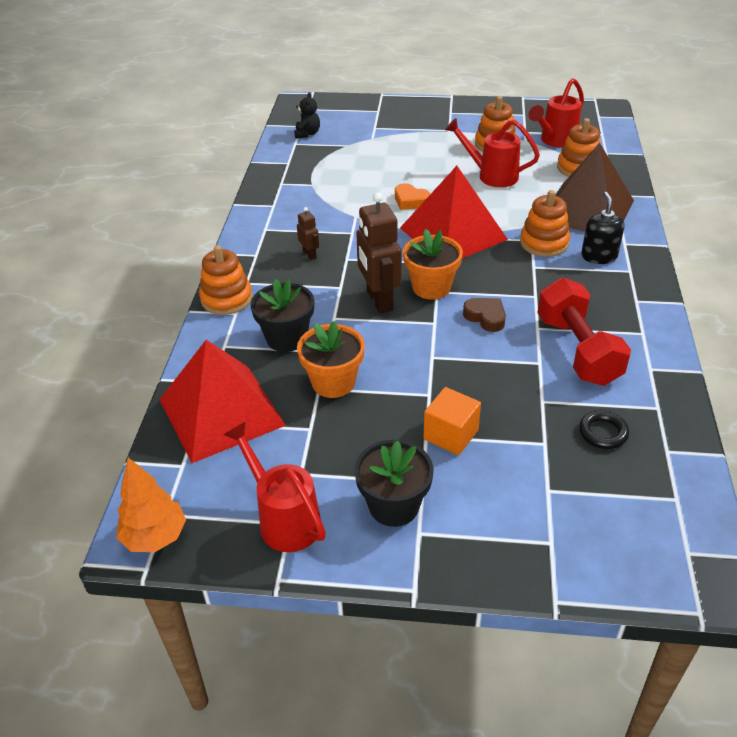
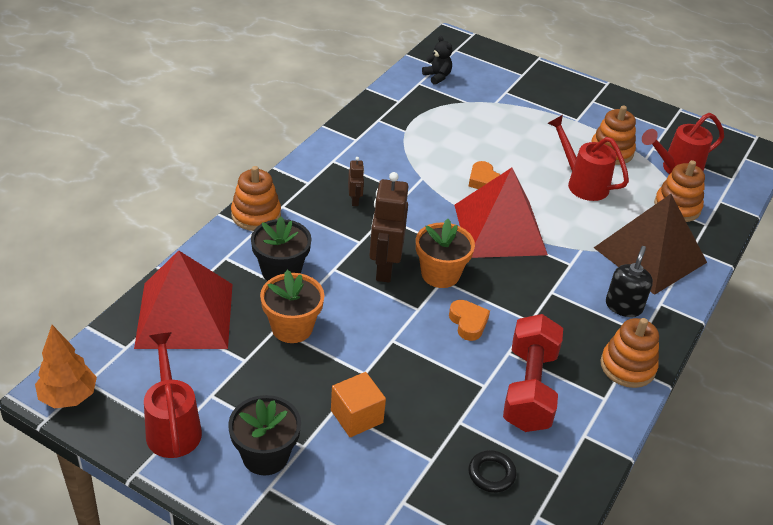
camera: 20 degrees right, 0 degrees up
black teddy bear [294,92,320,139] -> black teddy bear turned 60 degrees counterclockwise [422,36,452,85]
brown heart [463,298,506,332] -> orange heart [449,300,490,341]
orange stacking toy [520,190,570,257] -> orange stacking toy moved to [600,318,659,388]

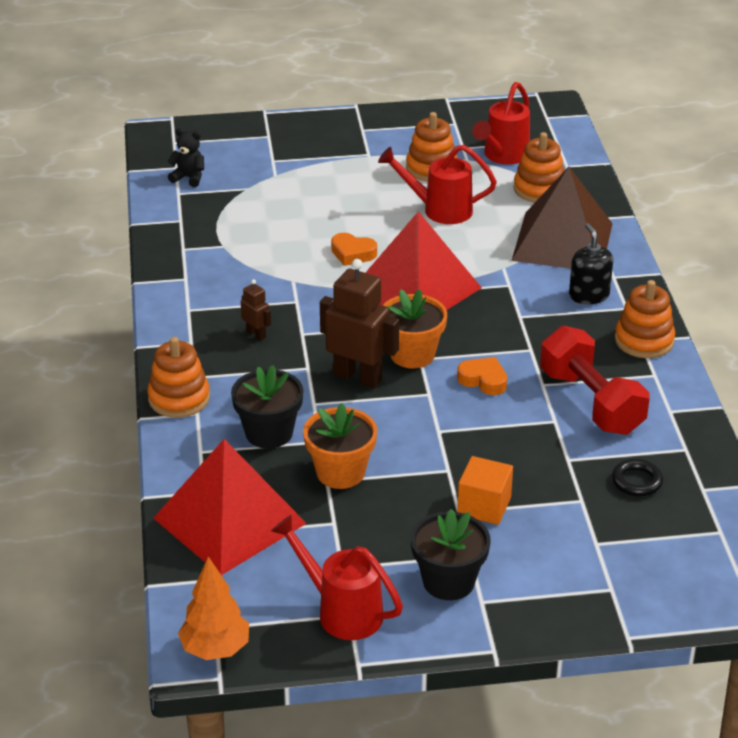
camera: 35 degrees left, 5 degrees down
brown robot [369,172,408,283] -> brown robot turned 150 degrees clockwise [320,259,399,388]

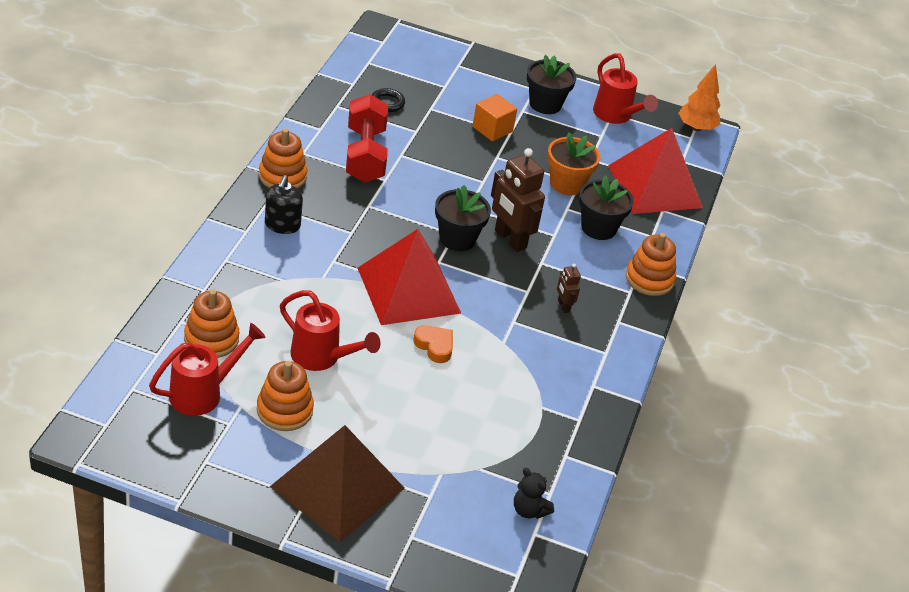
camera: 160 degrees left, 5 degrees up
orange flower pot [383,289,447,368] -> black flower pot [435,185,491,251]
orange heart [457,357,507,395] -> none
brown pyramid [511,167,613,269] -> brown pyramid moved to [270,425,404,542]

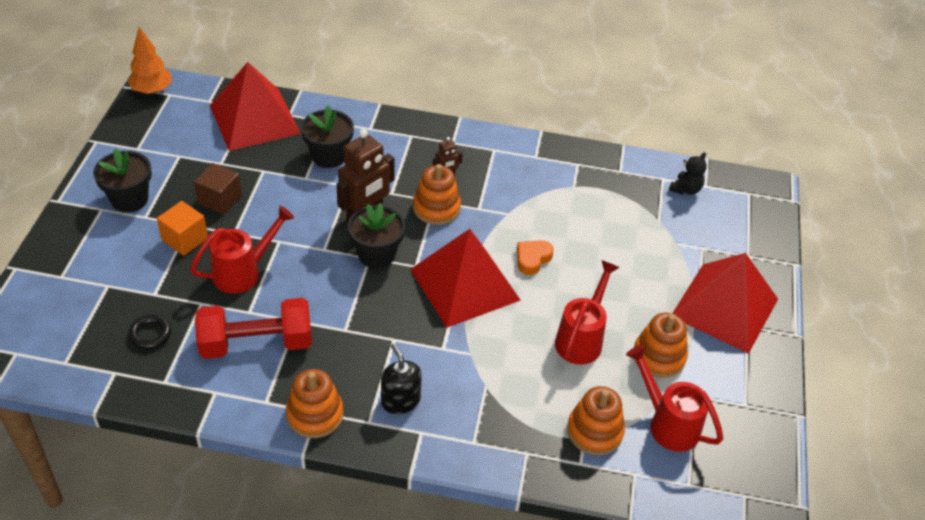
camera: 95 degrees left, 5 degrees up
black soap dispenser [265,175,303,234] -> black soap dispenser turned 120 degrees counterclockwise [381,343,422,414]
brown pyramid [270,425,404,542] -> red pyramid [672,253,778,354]
orange flower pot [547,132,600,195] -> none
red watering can [593,53,658,124] -> red watering can moved to [190,206,295,294]
orange stacking toy [626,233,676,296] -> orange stacking toy moved to [413,164,461,225]
none -> brown cube [194,163,242,215]

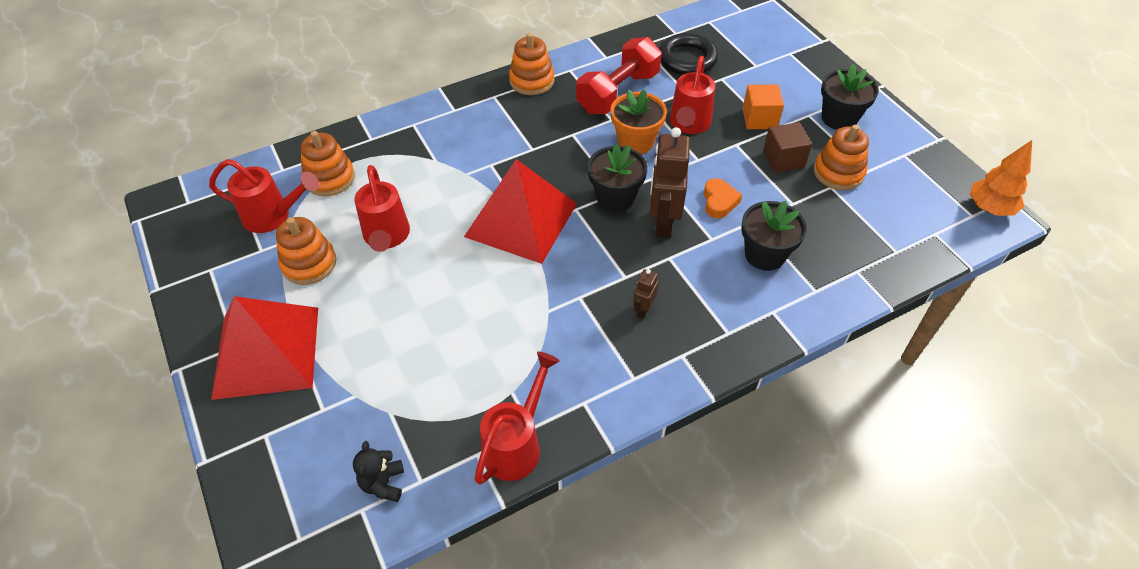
camera: 145 degrees right, 5 degrees up
black ring [128,315,171,350] -> black ring [659,33,718,75], size x1.74
red pyramid [210,62,301,151] -> none
black soap dispenser [381,343,422,414] -> none
orange stacking toy [413,164,461,225] -> orange stacking toy moved to [814,125,869,190]
orange heart [517,240,554,275] -> orange heart moved to [704,178,742,218]
none -> red watering can [475,352,560,485]
none -> orange flower pot [611,89,667,154]

